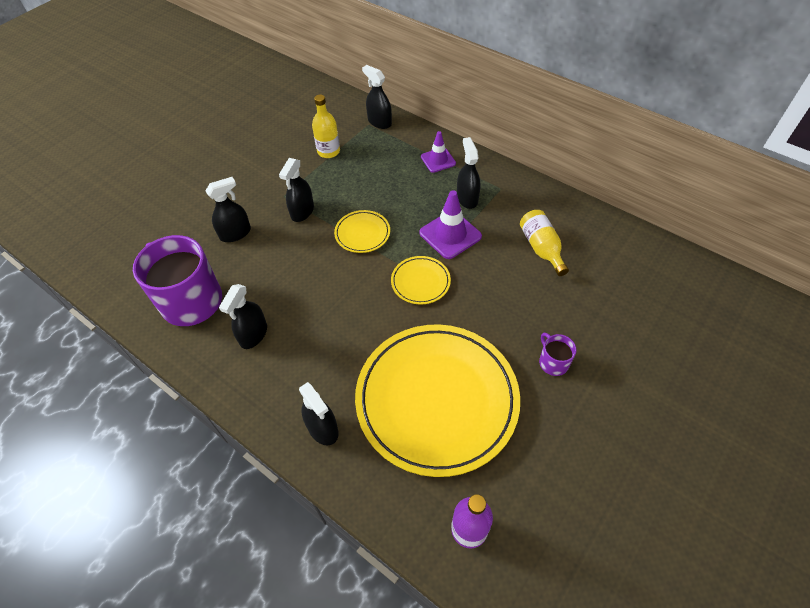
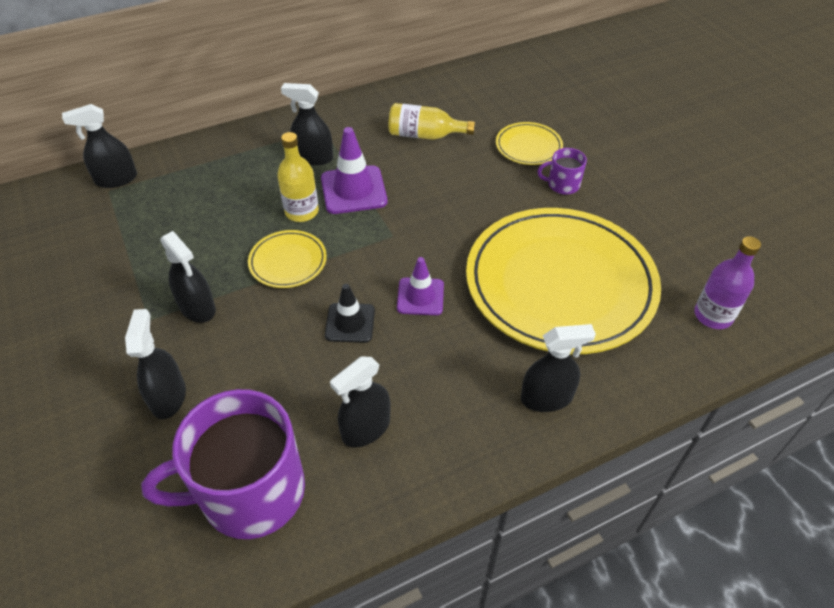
camera: 65 degrees left, 5 degrees down
black spray bottle [219,284,267,349] -> black spray bottle turned 90 degrees clockwise [330,357,391,448]
yellow bottle [312,95,340,158] -> yellow bottle moved to [277,132,319,222]
yellow plate [391,256,451,304] -> yellow plate moved to [496,122,563,165]
purple traffic cone [421,131,456,173] -> purple traffic cone moved to [397,257,444,315]
none -> black traffic cone [325,284,375,343]

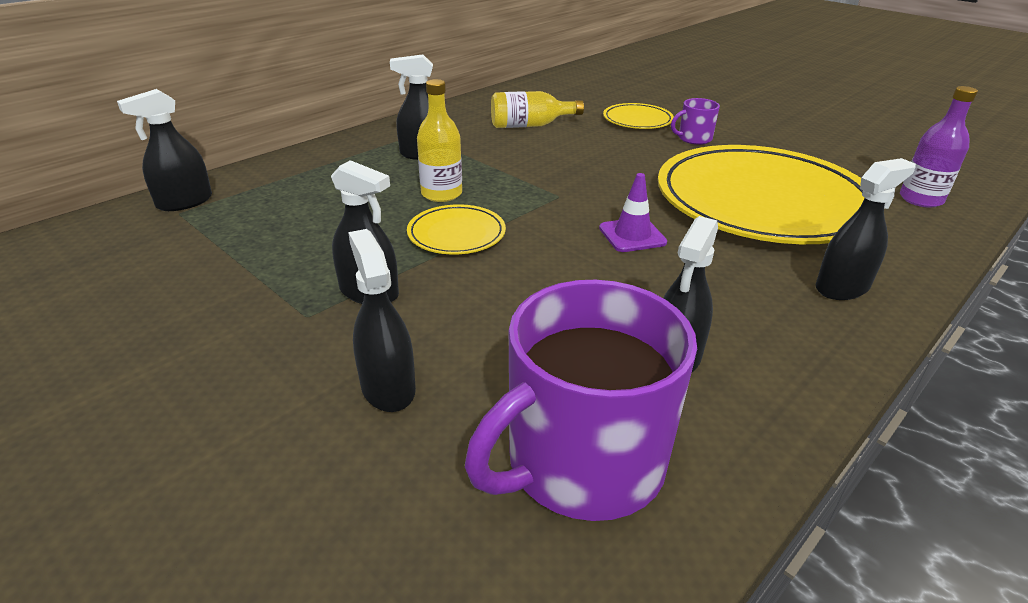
camera: 20 degrees left, 15 degrees down
purple traffic cone [321,127,387,214] -> none
black traffic cone [325,284,375,343] -> none

